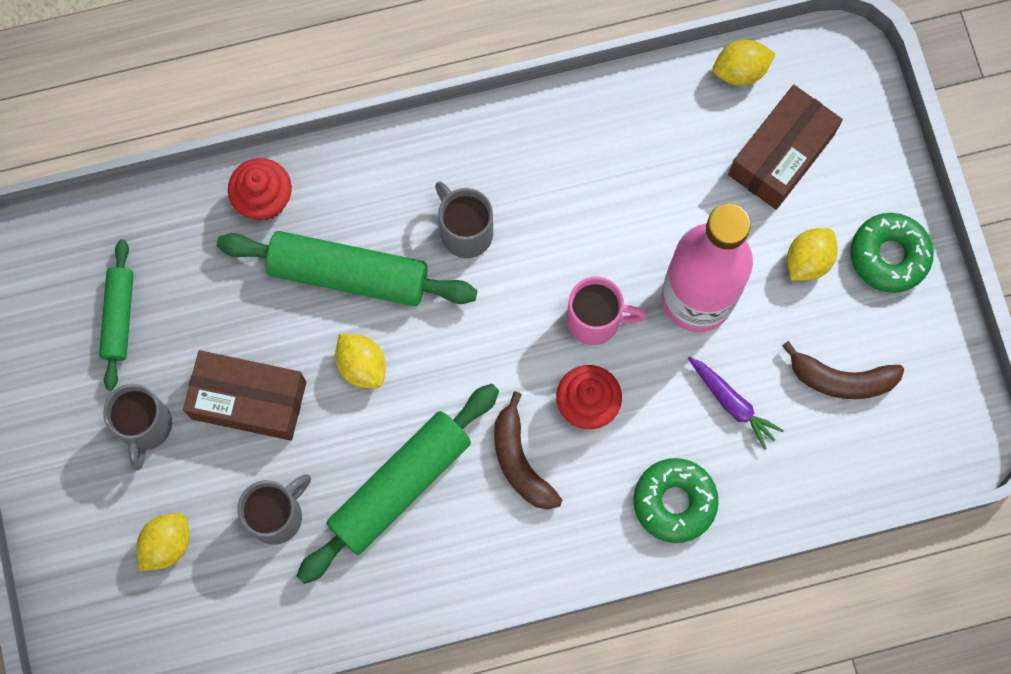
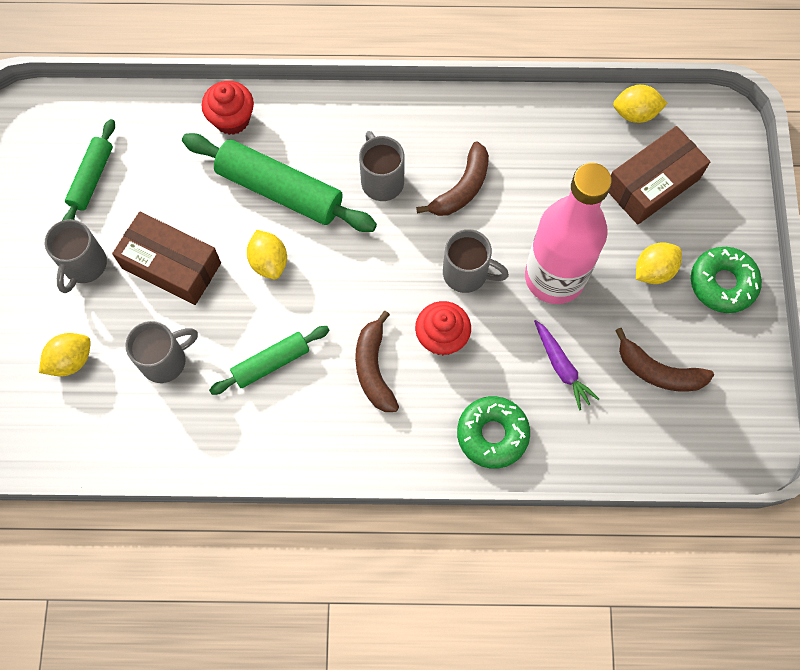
camera: 15 degrees right, 5 degrees down
green rolling pin [297,384,499,584] -> green rolling pin [209,326,330,395], size x0.58
pink mug [566,277,647,345] -> grey mug [443,229,509,293]
none -> brown banana [416,141,489,216]

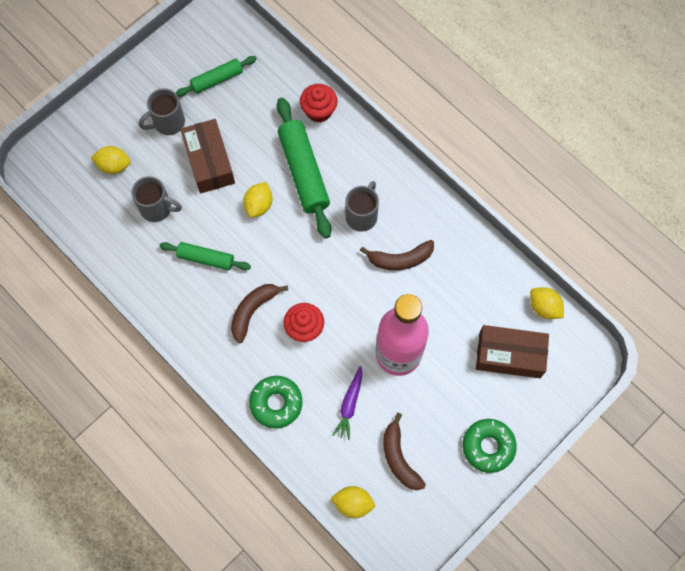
camera: 45 degrees right, 0 degrees up
grey mug [443,229,509,293] -> none
yellow lemon [636,242,682,284] -> yellow lemon moved to [330,486,375,518]

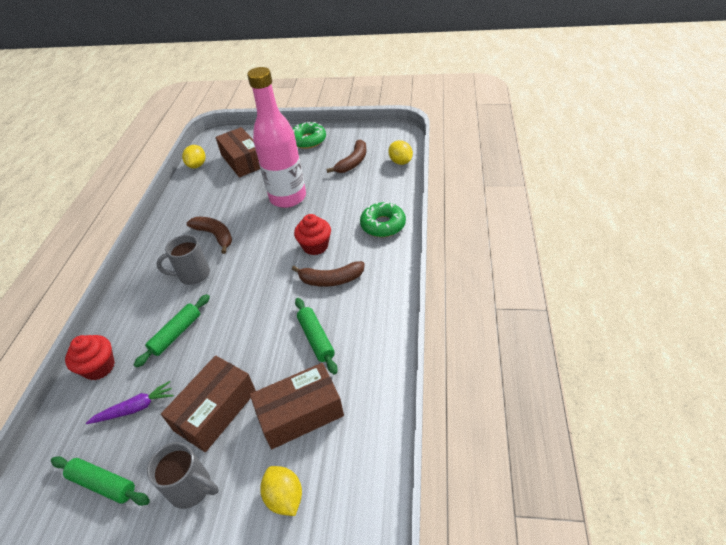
camera: 125 degrees left, 25 degrees down
grey mug [132,176,182,222] -> brown box [250,363,344,449]
yellow lemon [243,182,272,218] -> none
green rolling pin [277,98,331,239] -> green rolling pin [134,294,210,368], size x0.58
purple carrot [333,366,362,440] -> purple carrot moved to [86,381,174,424]

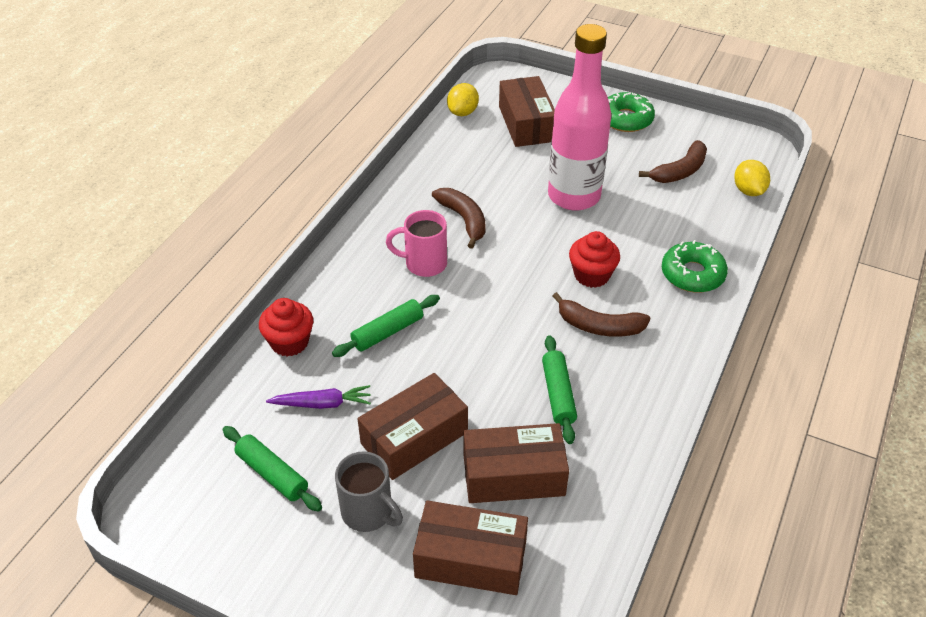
camera: 15 degrees right, 0 degrees up
grey mug [156,235,210,285] -> pink mug [386,210,447,277]
yellow lemon [260,466,302,516] -> brown box [413,500,528,595]

